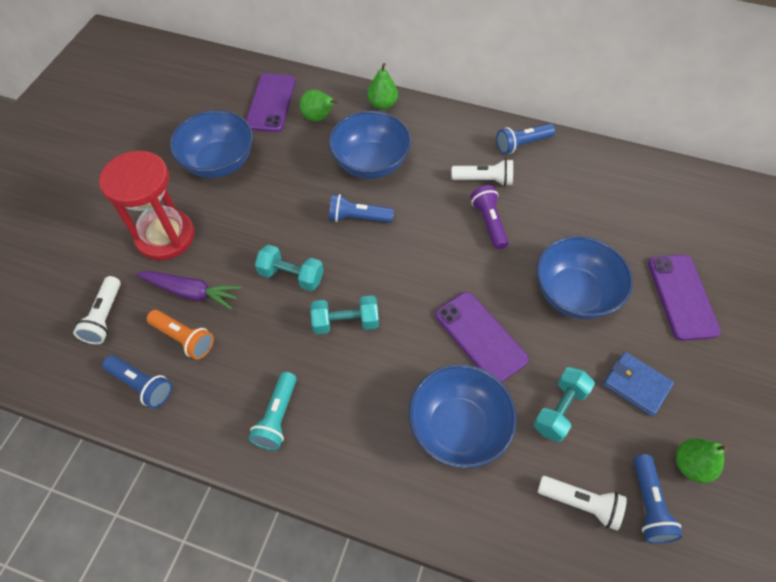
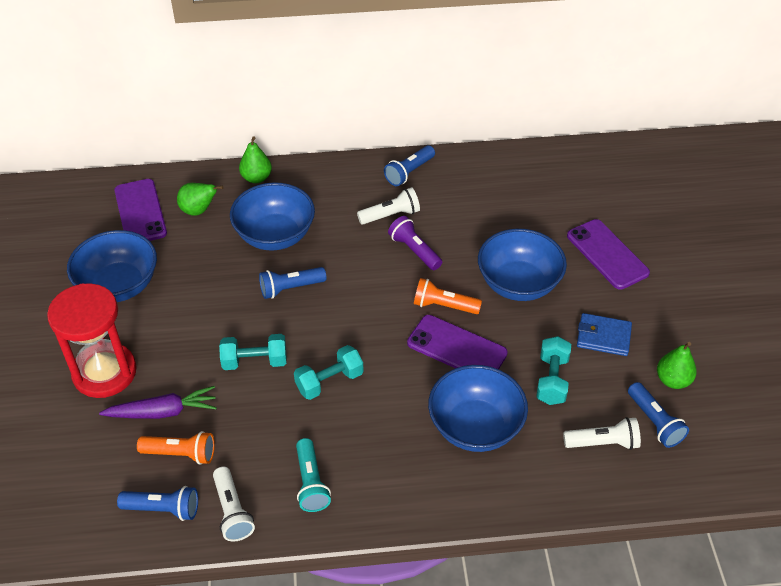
camera: 25 degrees left, 10 degrees down
white flashlight [73,276,121,344] -> white flashlight moved to [213,467,255,541]
none -> orange flashlight [414,278,482,314]

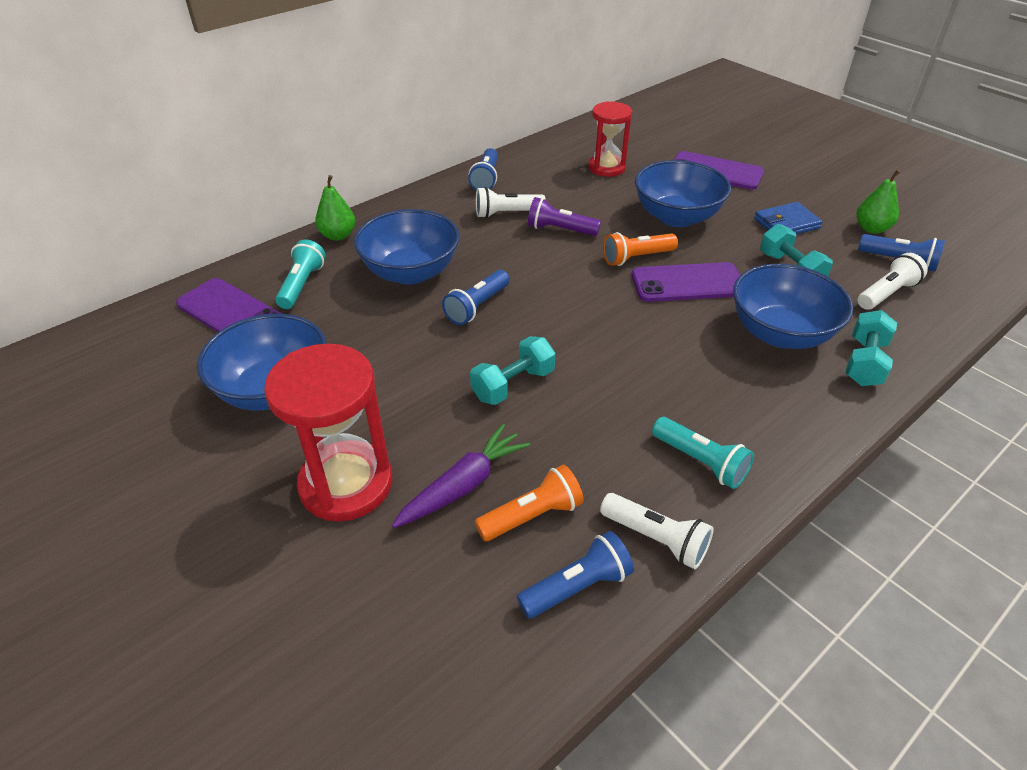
camera: 35 degrees left, 5 degrees down
green pear [177,183,224,215] -> turquoise flashlight [275,240,326,309]
turquoise dumbbell [294,345,364,400] -> turquoise dumbbell moved to [845,310,897,386]
white flashlight [357,187,420,224] -> white flashlight turned 135 degrees counterclockwise [476,187,546,218]
none -> red hourglass [588,101,632,177]

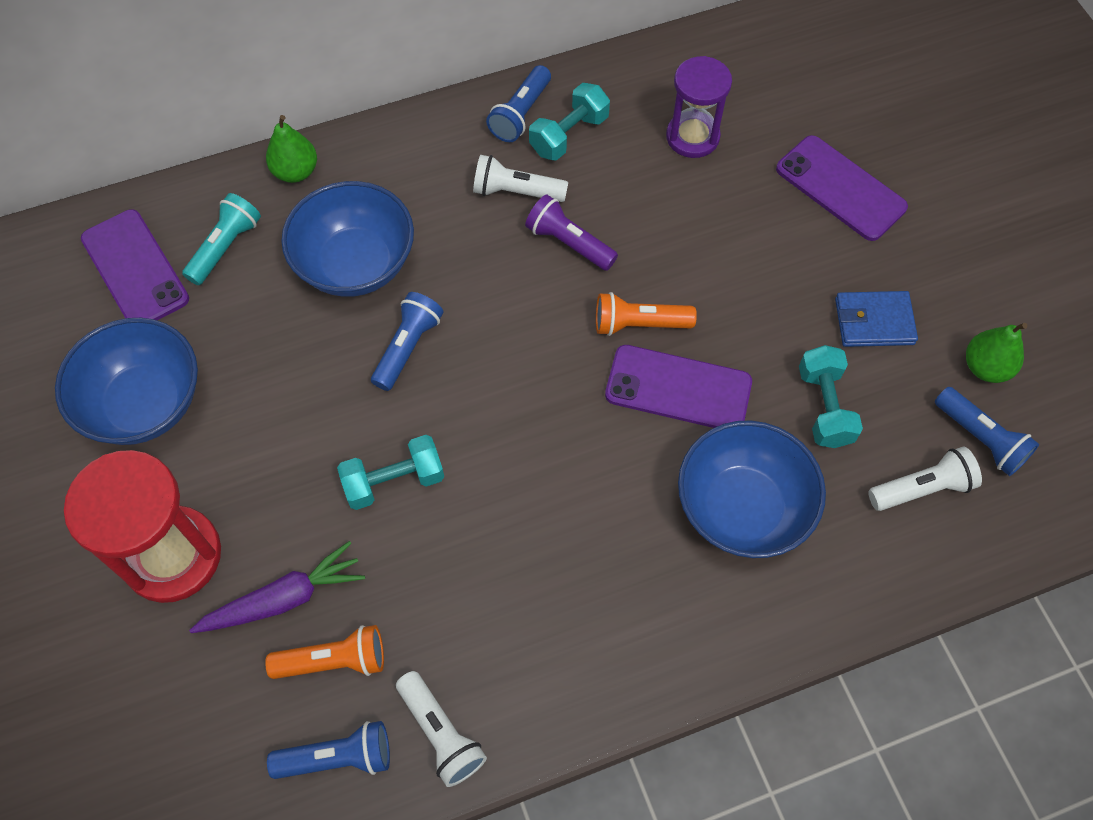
camera: 20 degrees right, 20 degrees up
blue flashlight [442,270,510,325] -> blue flashlight turned 150 degrees clockwise [371,292,443,391]
red hourglass [588,101,632,177] -> purple hourglass [666,56,732,158]
blue bowl [635,160,731,227] -> none
turquoise flashlight [652,417,754,489] -> none
turquoise dumbbell [845,310,897,386] -> turquoise dumbbell moved to [529,83,610,160]

